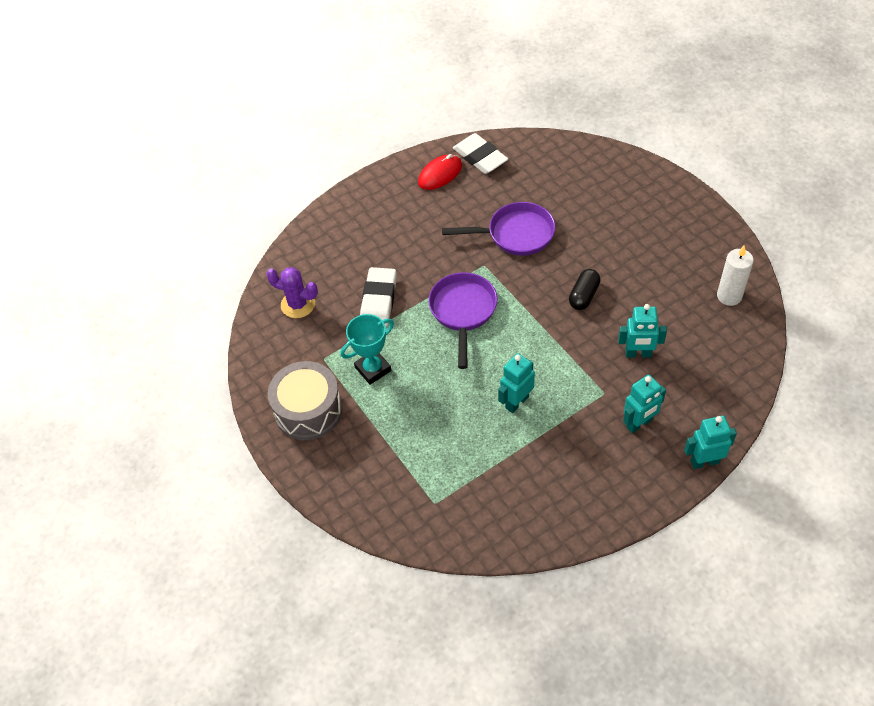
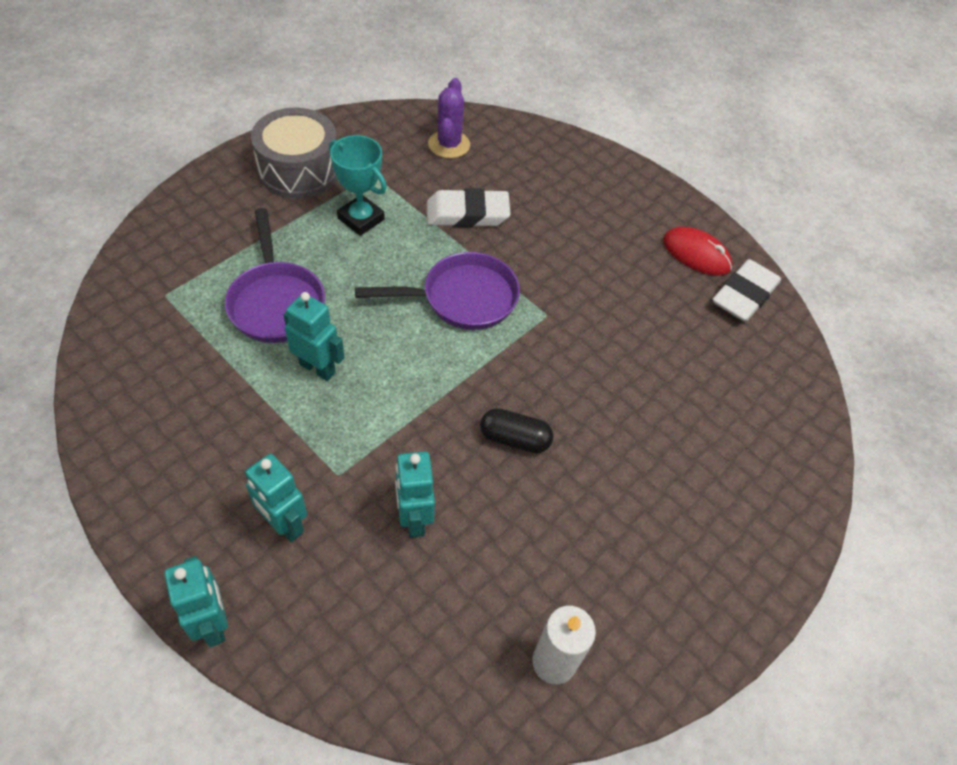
camera: 70 degrees right, 0 degrees up
purple pan [442,202,556,256] -> purple pan moved to [225,208,325,343]

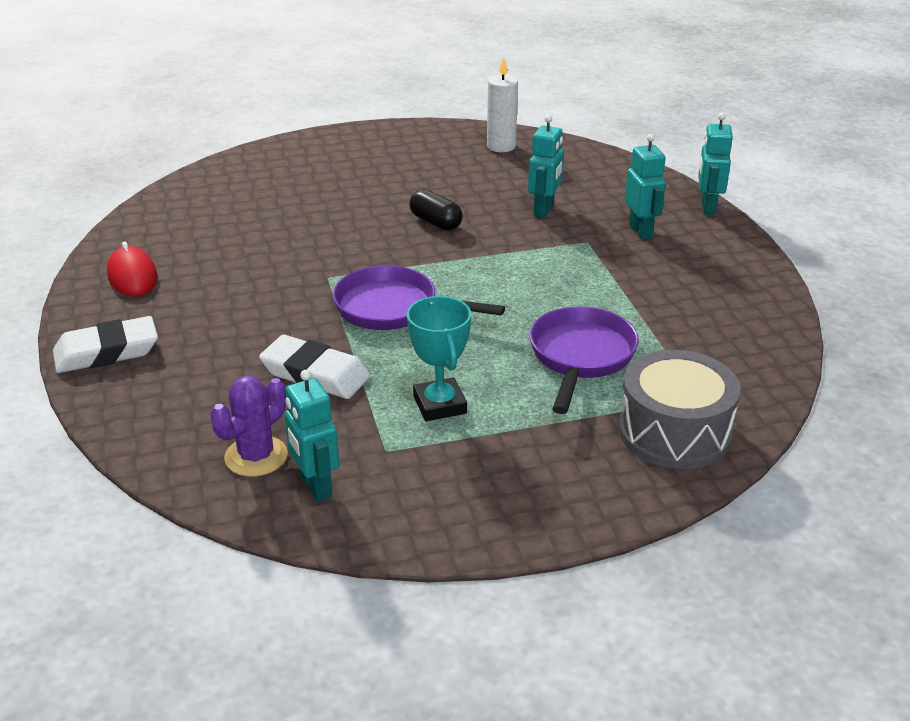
camera: 145 degrees left, 20 degrees down
grey drum [251,108,337,199] -> grey drum moved to [619,350,740,469]
turquoise robot [283,292,344,381] -> turquoise robot moved to [284,370,339,501]
white eraser [712,259,781,322] -> white eraser moved to [53,316,158,373]

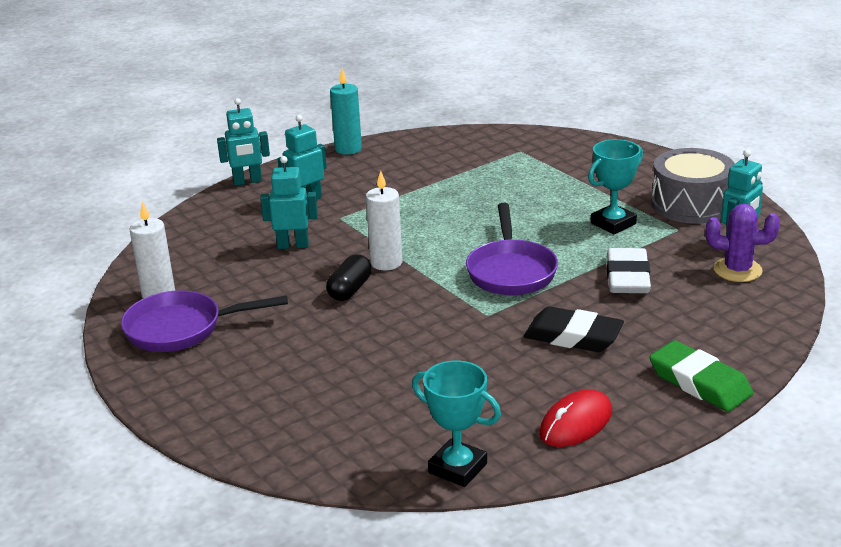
camera: 110 degrees left, 5 degrees down
white eraser [53,316,158,373] -> green eraser [649,340,753,412]
purple pan [530,307,639,414] -> purple pan moved to [121,290,288,352]
grey drum [619,350,740,469] -> grey drum moved to [651,148,735,224]
none -> turquoise candle [330,69,362,155]
none -> white candle [366,171,403,270]
none -> turquoise trophy [412,360,501,487]
none -> black eraser [524,306,624,352]

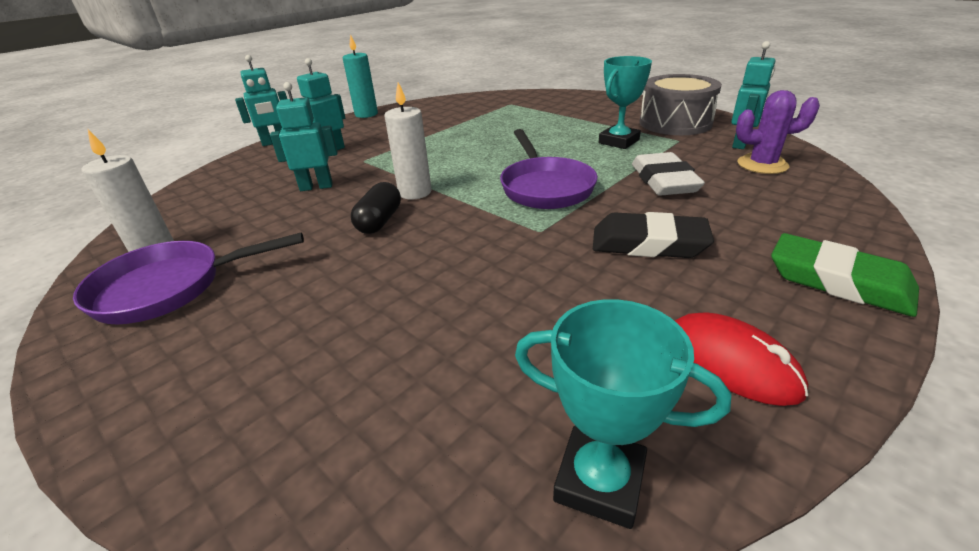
camera: 10 degrees left, 5 degrees up
red mouse [539,389,612,447] -> red mouse turned 75 degrees counterclockwise [675,312,809,406]

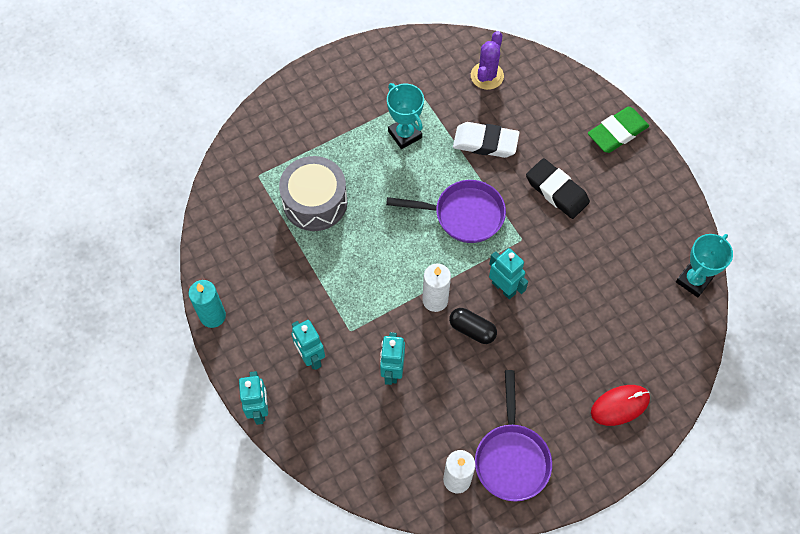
camera: 75 degrees left, 30 degrees up
black eraser [593,212,714,258] -> black eraser turned 75 degrees counterclockwise [526,158,590,219]
grey drum [640,74,722,135] -> grey drum moved to [279,156,347,231]
red mouse [675,312,809,406] -> red mouse moved to [591,385,650,426]
turquoise robot [731,41,775,149] -> turquoise robot moved to [489,248,528,299]

